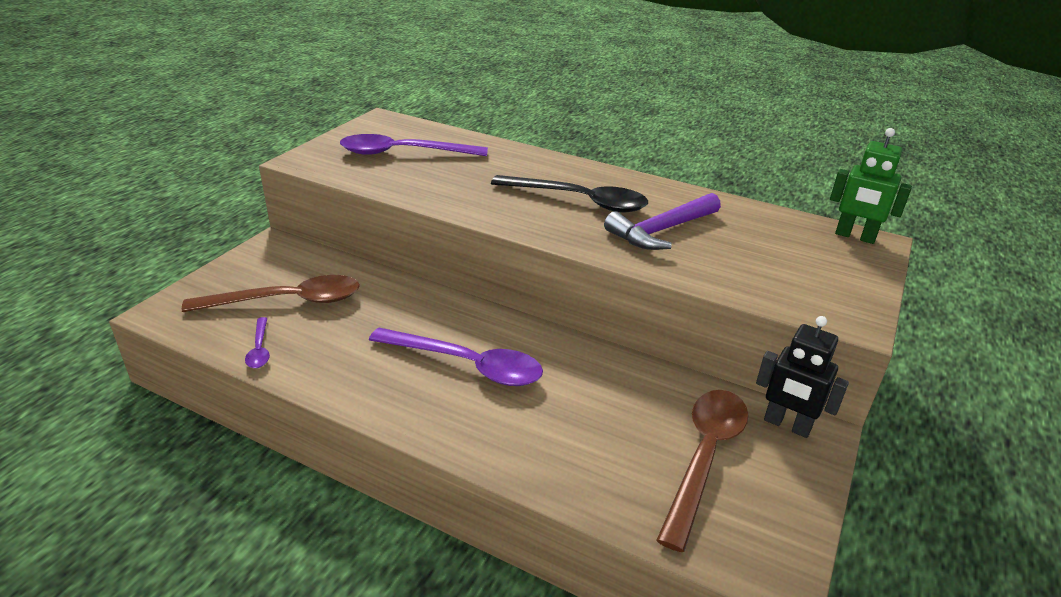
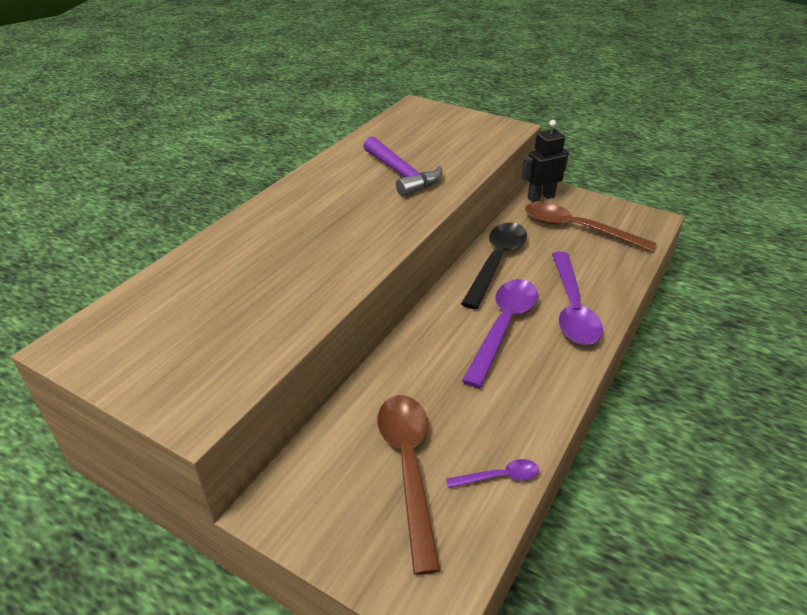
camera: 85 degrees left, 5 degrees up
purple spoon [340,134,488,156] -> purple spoon moved to [552,252,603,345]
black spoon [491,175,648,213] -> black spoon moved to [461,222,527,309]
black robot [756,316,849,438] -> black robot turned 150 degrees counterclockwise [521,120,569,202]
green robot [830,128,912,244] -> none

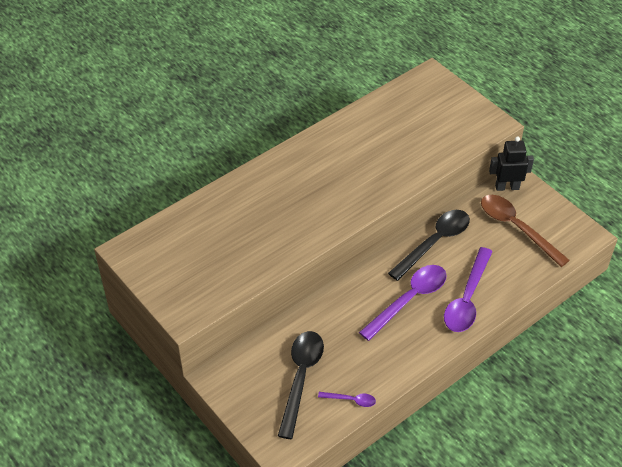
camera: 20 degrees right, 10 degrees up
purple hammer [363,136,442,197] -> none
brown spoon [377,395,441,575] -> black spoon [278,331,324,439]

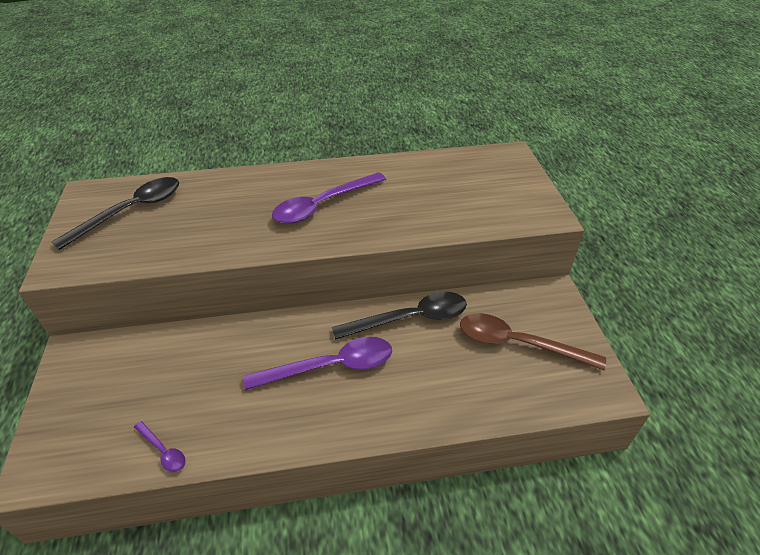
camera: 30 degrees right, 5 degrees down
black spoon [278,331,324,439] -> black spoon moved to [52,177,179,250]
purple spoon [444,247,493,332] -> purple spoon moved to [272,172,386,224]
brown spoon [481,195,570,267] -> brown spoon turned 60 degrees counterclockwise [460,313,606,371]
black robot [489,137,534,191] -> none

